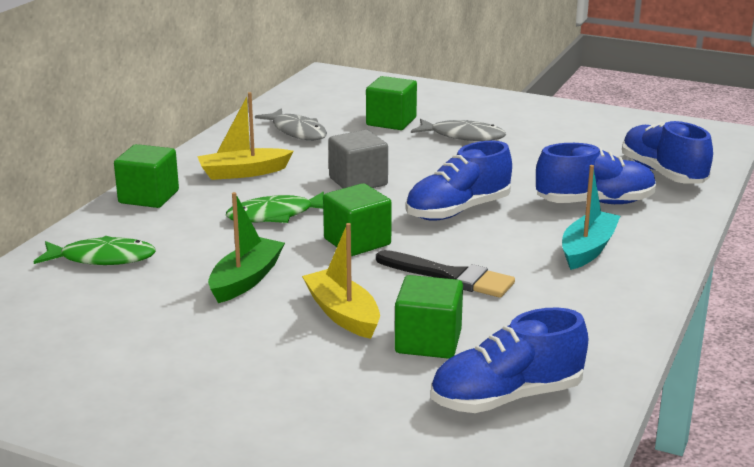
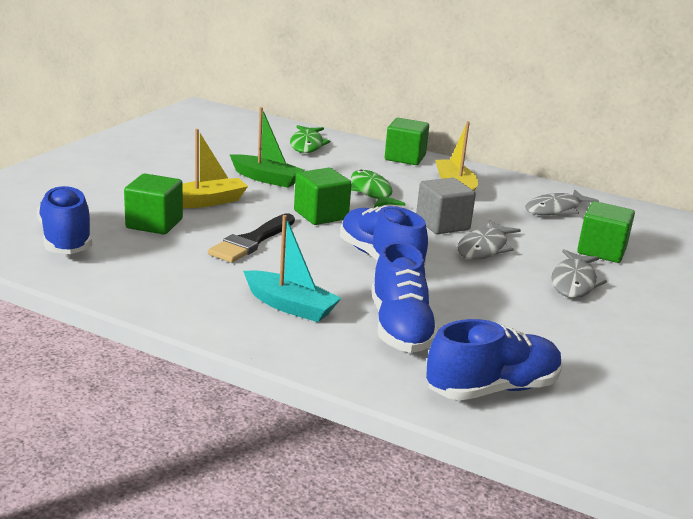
camera: 90 degrees right, 0 degrees up
none -> grey fish [457,220,521,260]

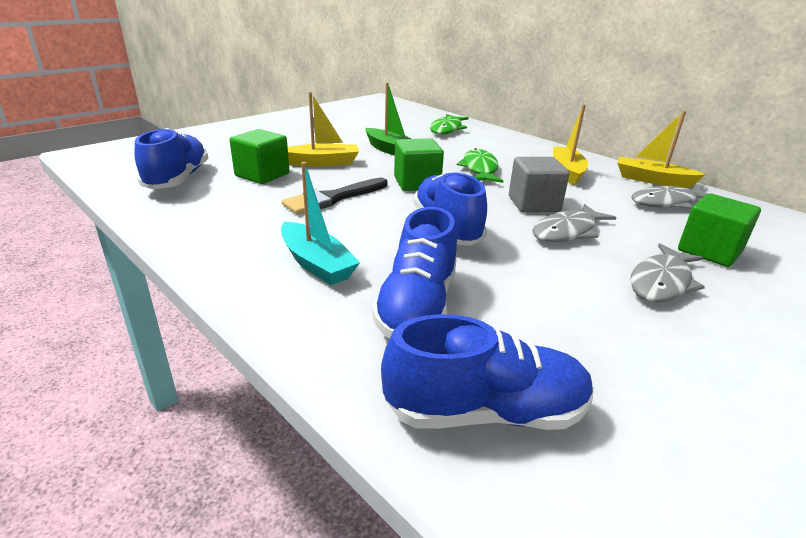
camera: 20 degrees right, 5 degrees up
green cube [385,118,429,165] -> none
none -> yellow boat [617,111,706,187]

